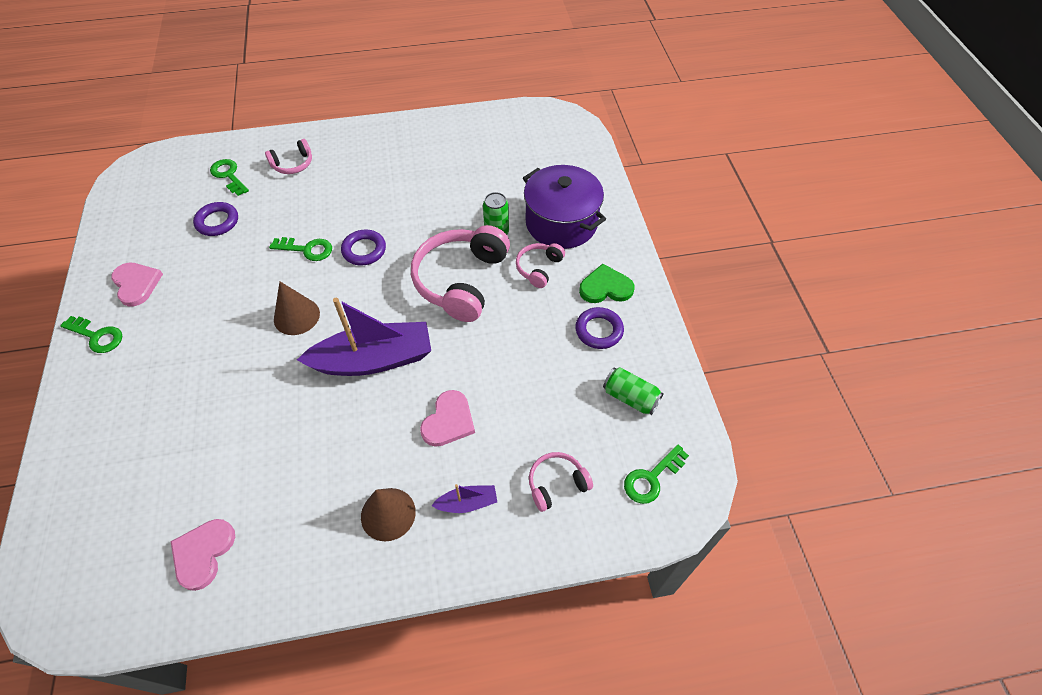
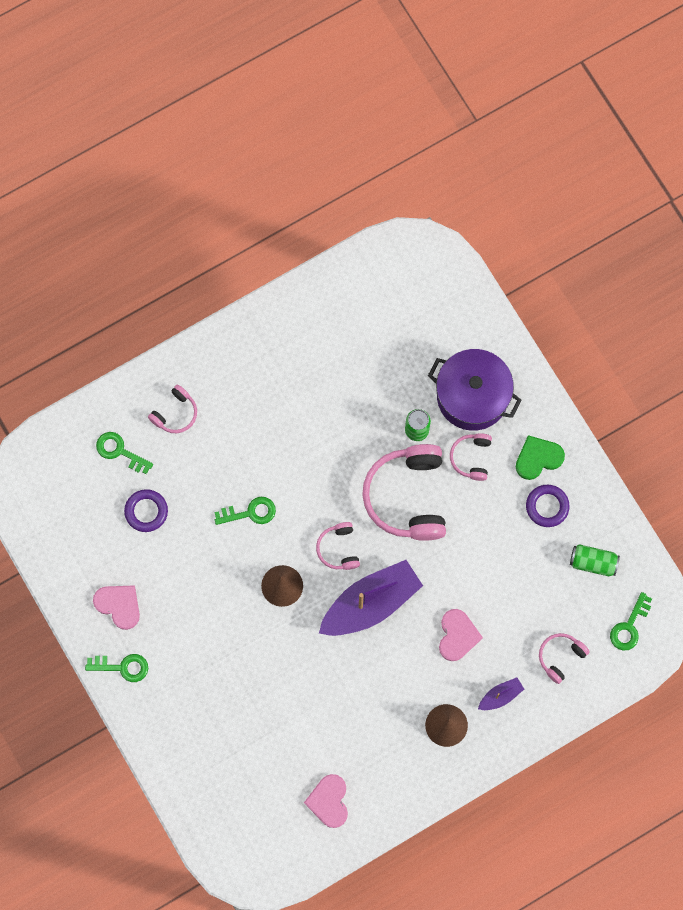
camera: 20 degrees left, 20 degrees up
purple ring [341,229,386,266] -> none
none -> pink headphones [316,522,360,570]

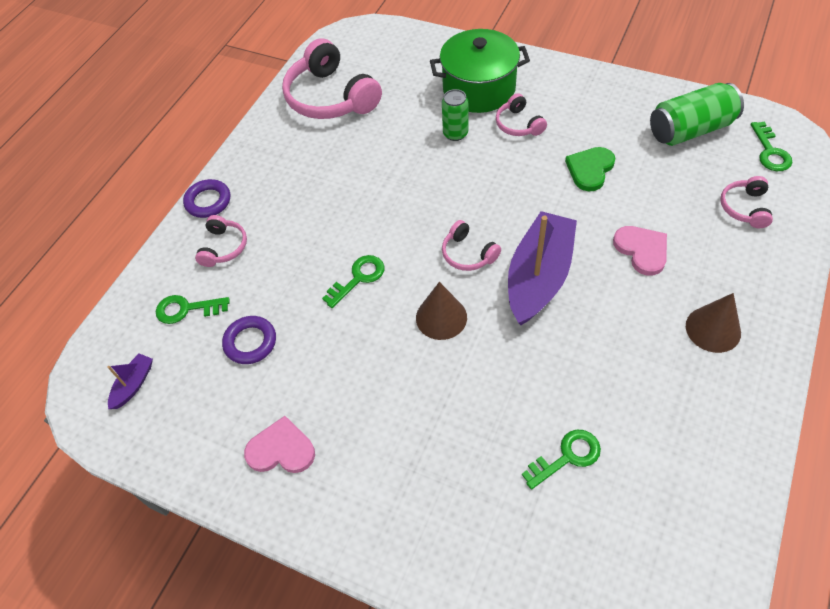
camera: 30 degrees left, 20 degrees down
green key [85,654,148,682] -> green key moved to [522,430,601,490]
pink heart [304,774,348,828] -> none
pink headphones [362,444,446,541] -> pink headphones moved to [282,38,382,119]
purple pot [428,349,522,431] -> green pot [430,29,530,113]
purple boat [478,678,524,710] -> purple boat moved to [107,353,153,409]
green heart [516,435,565,480] -> green heart moved to [565,147,615,191]
purple ring [526,485,570,527] -> purple ring moved to [183,179,230,218]
green can [570,544,620,576] -> green can [650,83,744,146], size x1.65

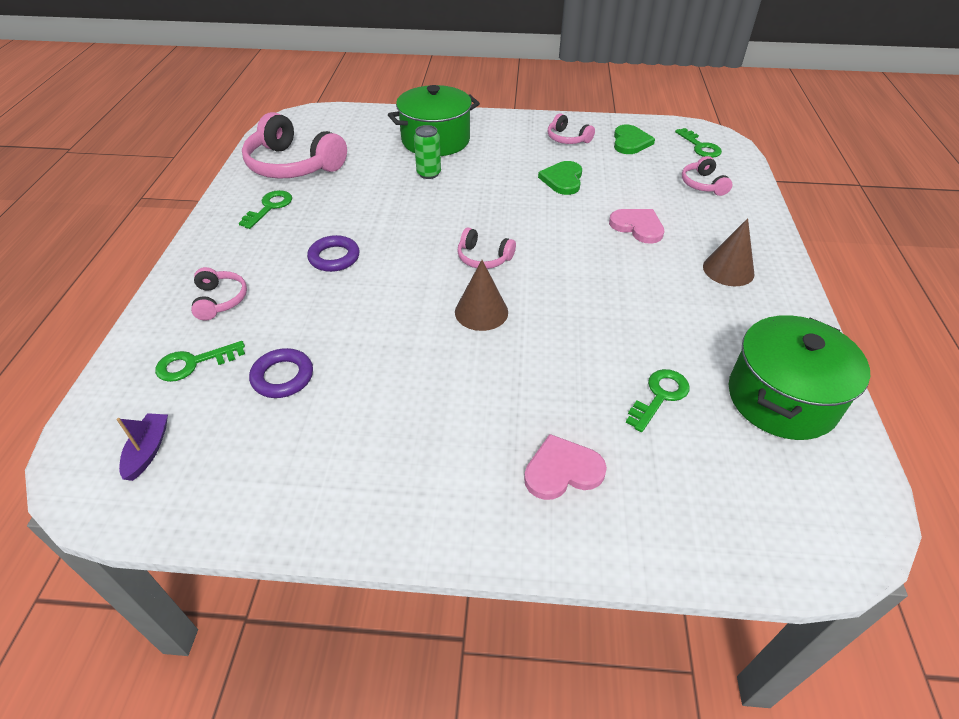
camera: 25 degrees left, 10 degrees down
purple ring [183,179,230,218] -> purple ring moved to [307,235,360,272]
pink heart [244,416,315,473] -> pink heart moved to [524,434,607,500]
green key [322,255,384,308] -> green key moved to [239,190,292,229]
pink headphones [496,93,547,136] -> pink headphones moved to [548,113,595,144]
purple boat [508,211,577,325] -> none
green can [650,83,744,146] -> green heart [614,125,655,154]
none -> green pot [729,315,870,440]

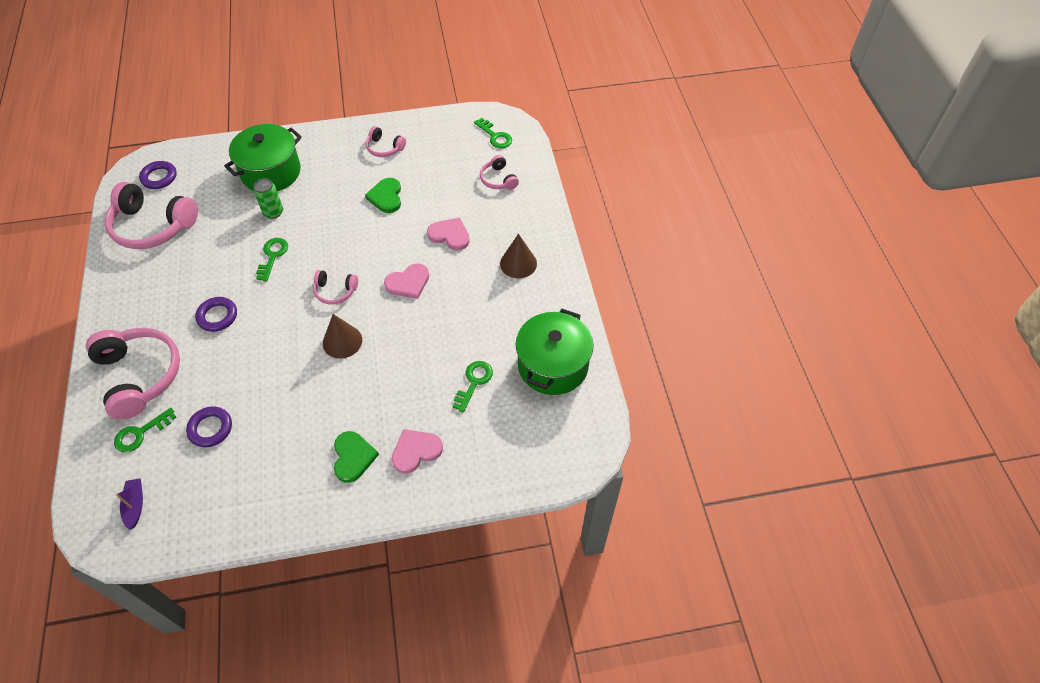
camera: 15 degrees left, 10 degrees up
pink headphones [191,267,247,321] -> pink headphones [86,328,180,420], size x2.02
green key [239,190,292,229] -> green key moved to [256,238,288,282]
green heart [614,125,655,154] -> green heart moved to [334,431,379,483]
none -> purple ring [139,161,177,189]
none -> pink heart [384,263,429,299]

